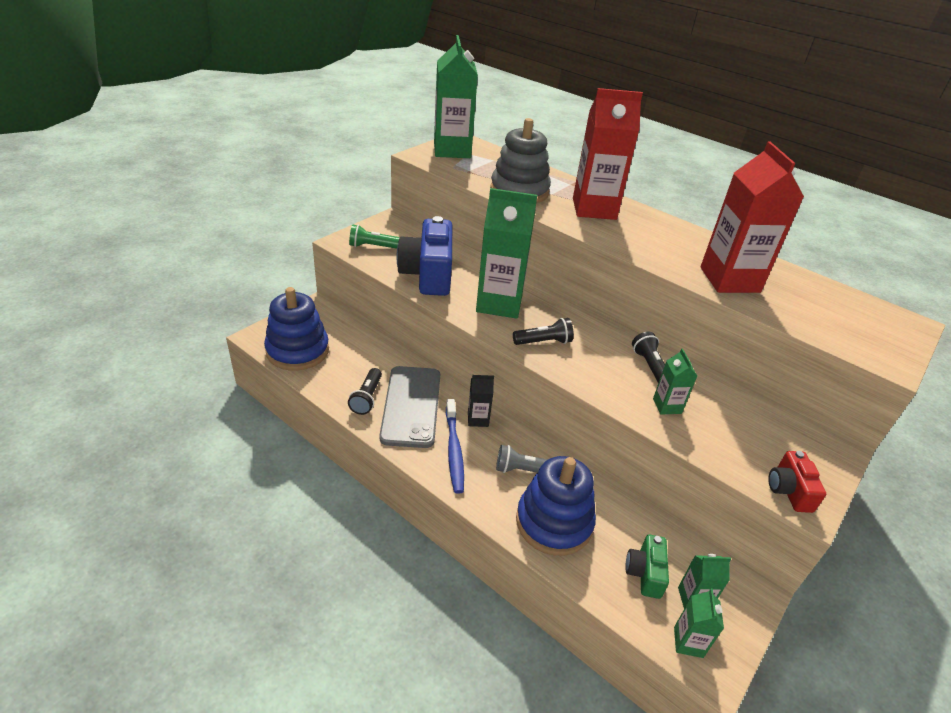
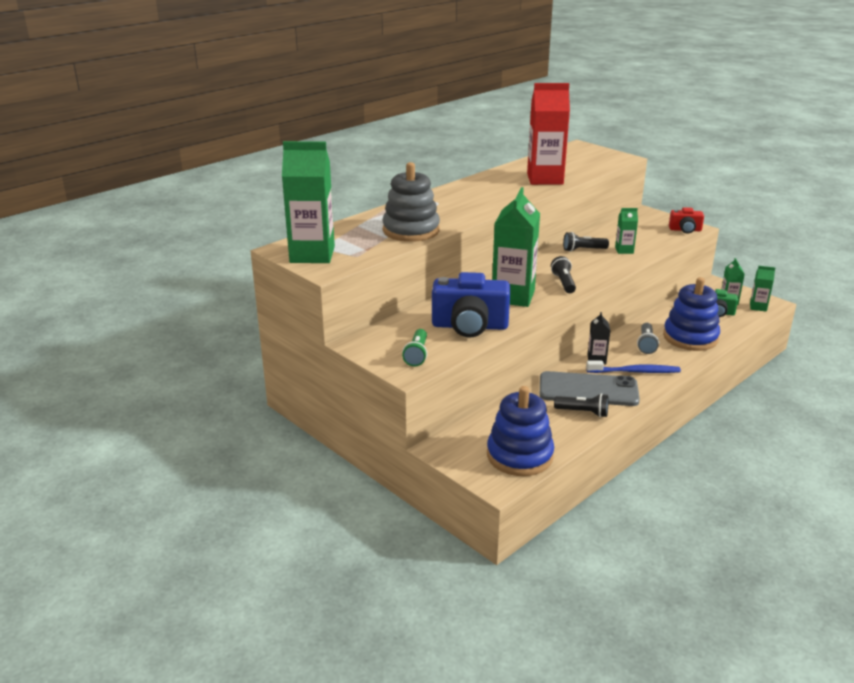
camera: 80 degrees left, 10 degrees down
red carton [573,88,643,220] -> none

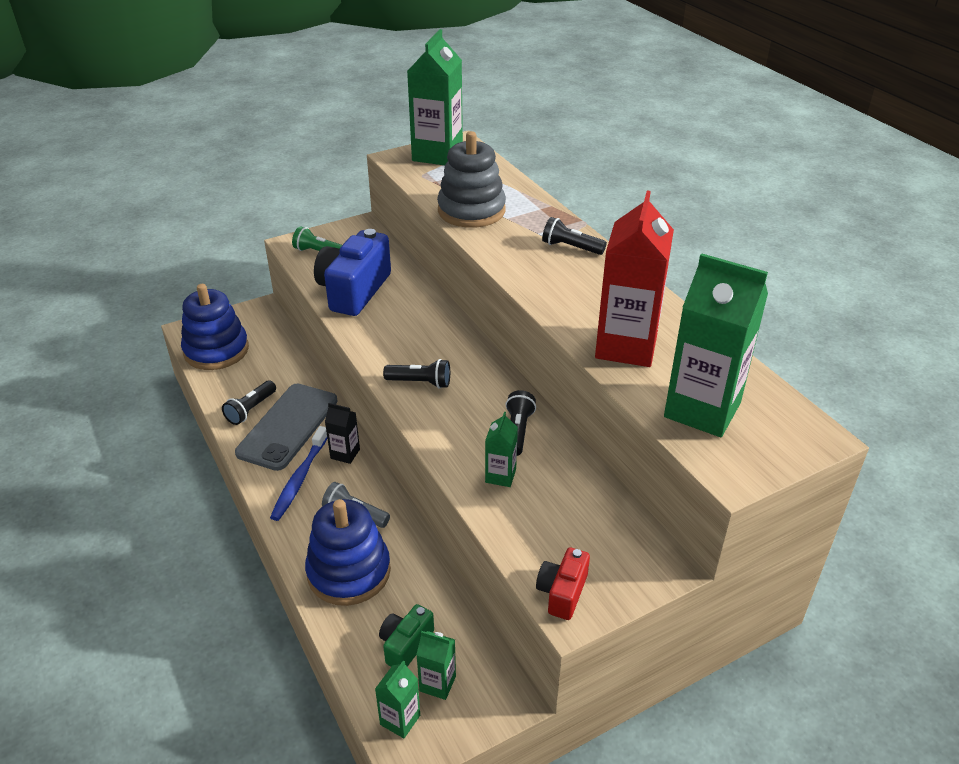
camera: 105 degrees right, 10 degrees up
green carton [492,187,540,307] -> green carton moved to [664,253,768,437]
none -> black flashlight [542,217,607,255]

